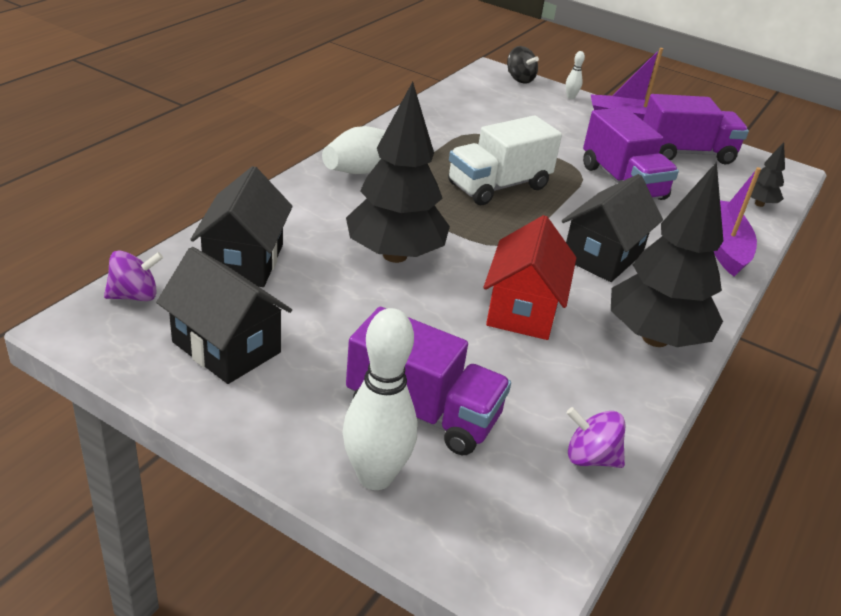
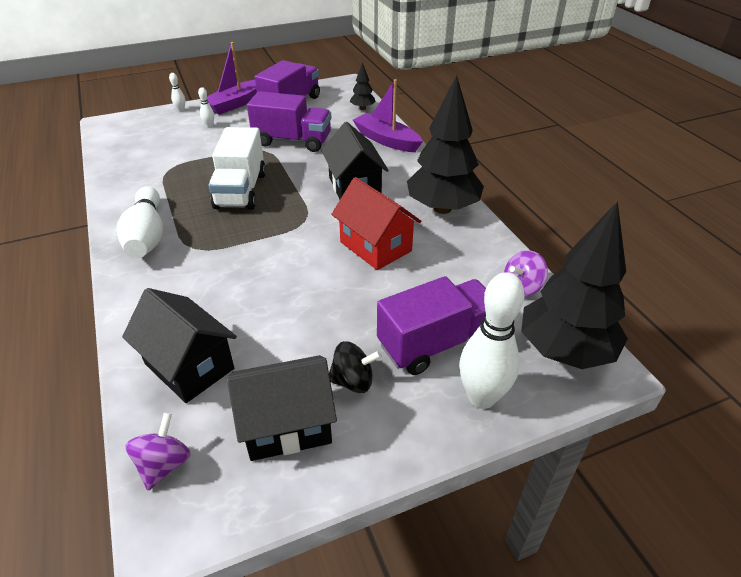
camera: 50 degrees left, 5 degrees up
black tree [346,82,450,263] -> black tree moved to [521,201,628,369]
black spinning top [507,46,539,84] -> black spinning top moved to [329,341,382,393]
none -> white bowling pin [198,87,214,128]

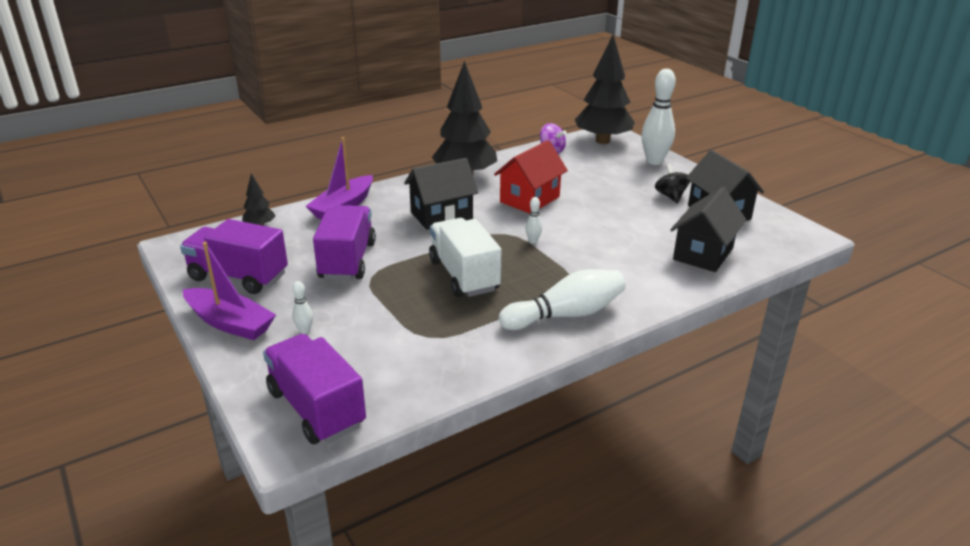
camera: 100 degrees left, 10 degrees down
purple spinning top [125,413,191,491] -> none
white bowling pin [169,73,185,112] -> white bowling pin moved to [525,197,542,244]
white truck [209,127,266,210] -> white truck turned 105 degrees counterclockwise [429,218,501,297]
purple truck [377,276,486,375] -> purple truck moved to [263,334,366,444]

